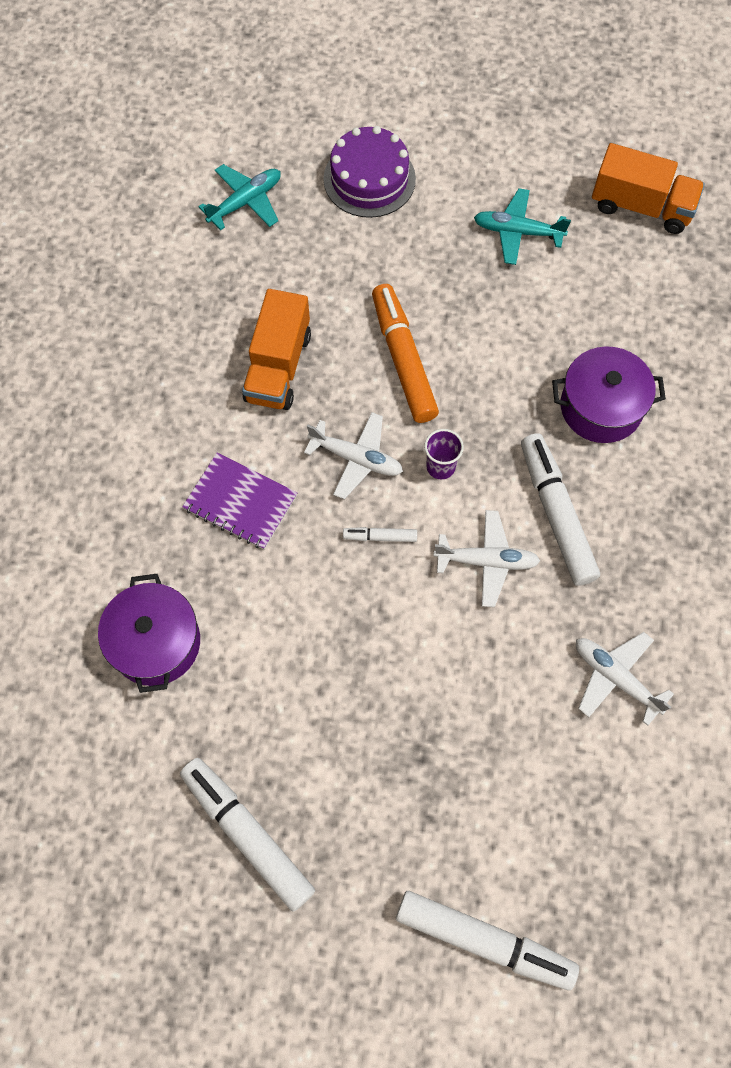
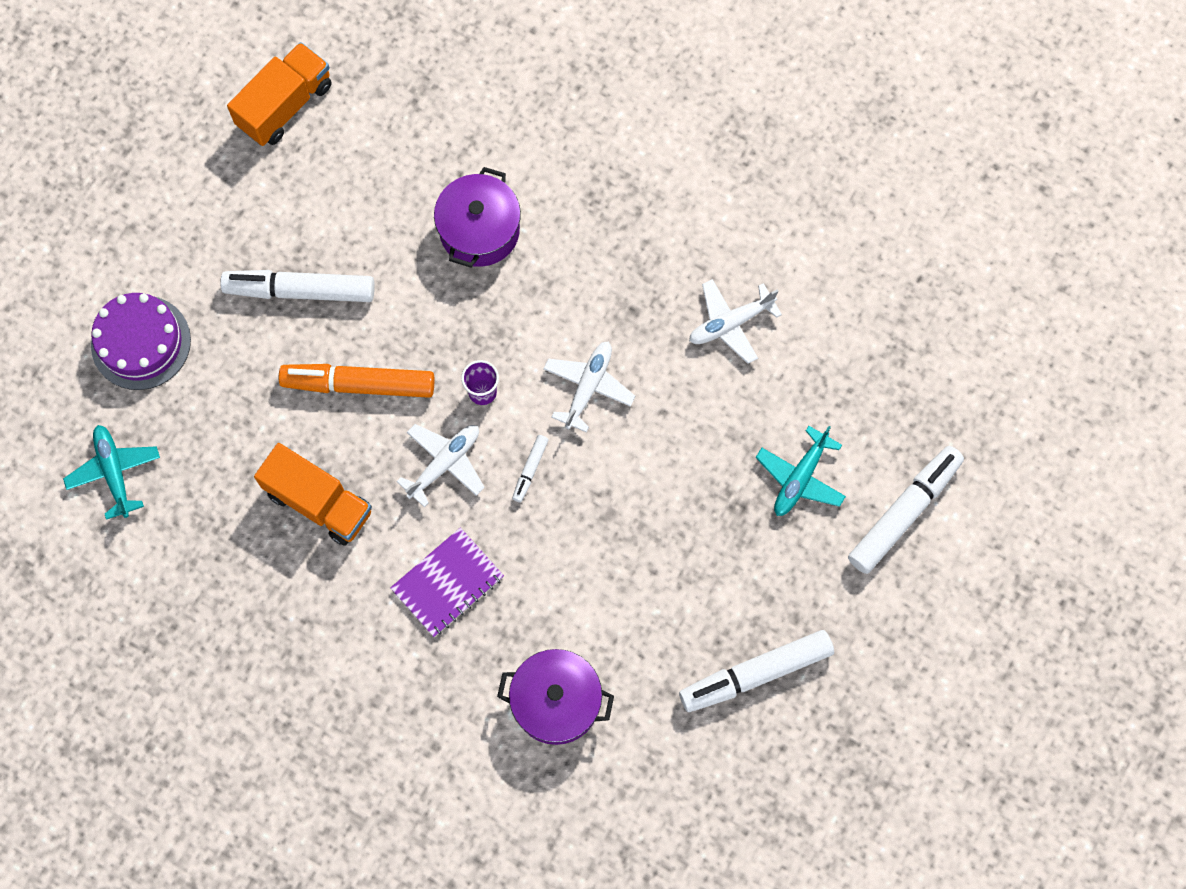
camera: 70 degrees left, 5 degrees up
turquoise plane [474,188,571,265] -> turquoise plane moved to [755,426,846,516]
white marker [521,433,600,586] -> white marker moved to [220,270,375,302]

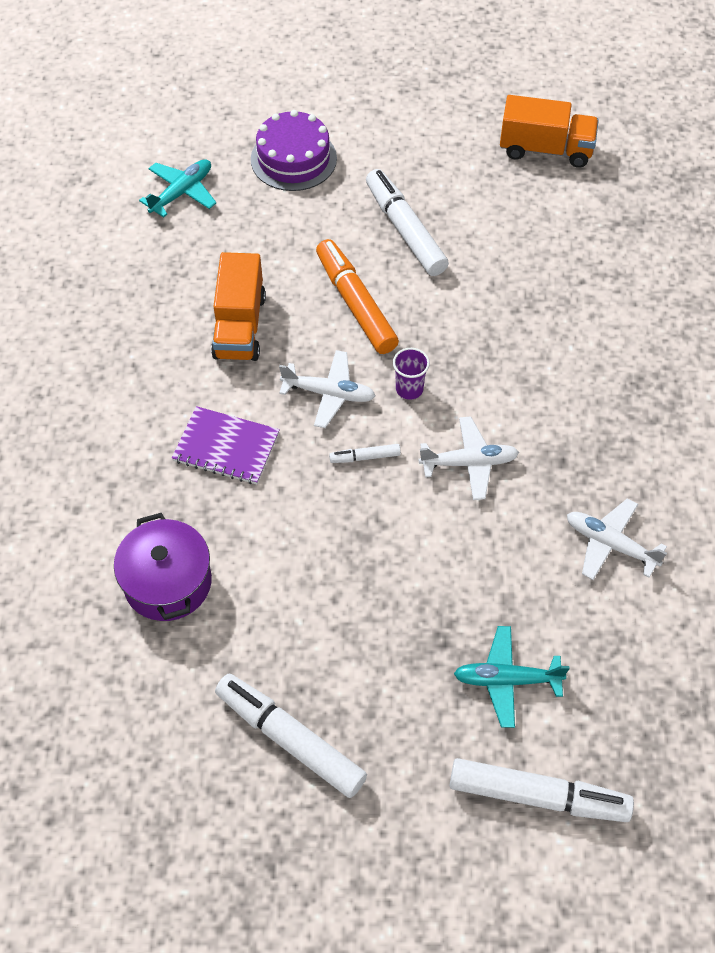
camera: 60 degrees right, 15 degrees down
purple pot [434,167,521,268] -> none

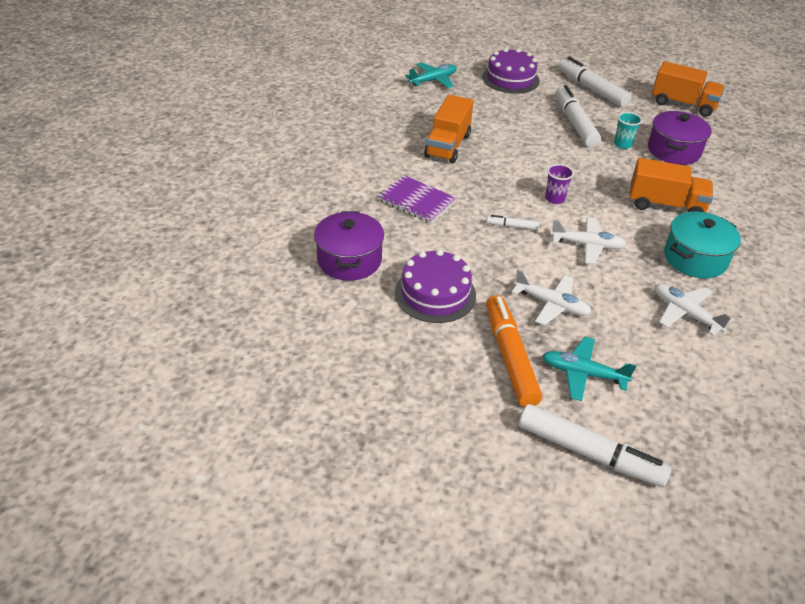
camera: 15 degrees right, 15 degrees down
white marker [215,674,367,798] -> white marker moved to [558,57,632,108]
white plane [279,350,375,428] -> white plane moved to [511,269,592,325]
orange marker [316,239,399,354] -> orange marker moved to [486,295,542,407]
none -> purple cake [395,249,476,323]
none -> turquoise cup [614,112,642,149]
none -> orange truck [629,158,713,212]
none -> purple pot [648,111,711,165]
none -> turquoise pot [664,211,741,279]

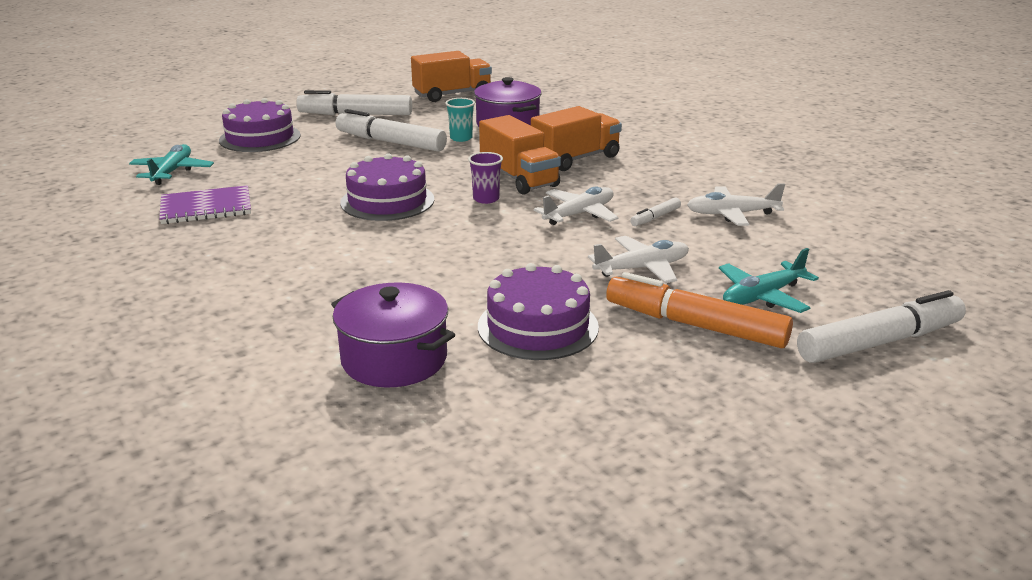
camera: 50 degrees left, 15 degrees down
purple notebook [378,175,457,223] -> purple notebook moved to [159,185,251,224]
orange truck [424,95,474,163] -> orange truck moved to [479,115,561,195]
white marker [487,215,539,230] -> white marker moved to [630,198,681,226]
turquoise pot [664,211,741,279] -> none
none -> purple cake [340,153,434,221]

